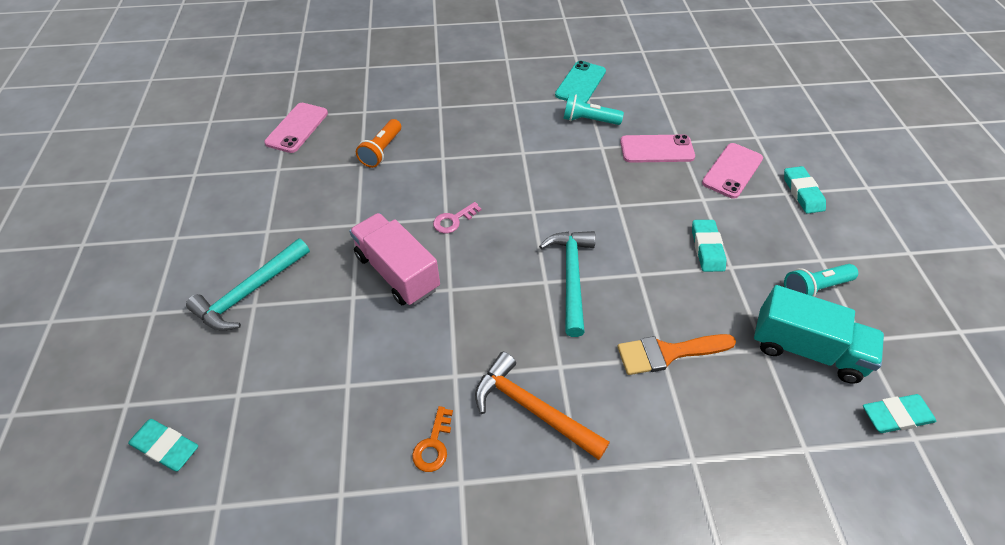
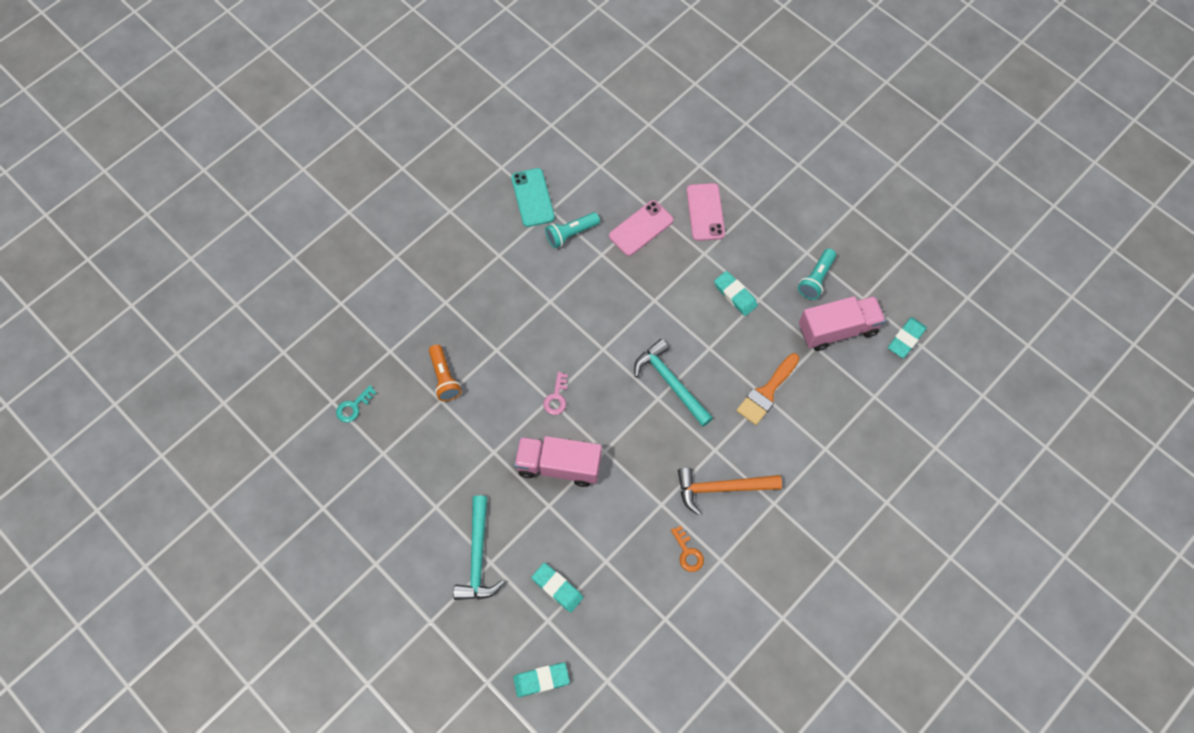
camera: 40 degrees left, 15 degrees up
pink phone [264,103,328,153] -> turquoise key [336,385,377,423]
turquoise truck [754,285,884,384] -> pink truck [799,296,886,351]
turquoise eraser [784,166,826,214] -> turquoise eraser moved to [531,563,583,613]

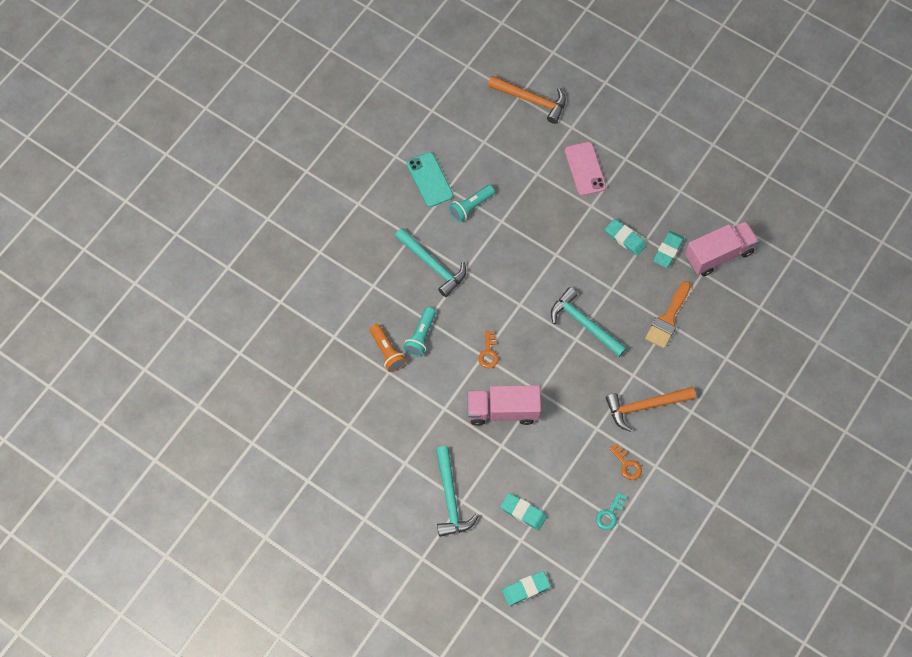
camera: 10 degrees left, 0 degrees up
turquoise key [336,385,377,423] -> turquoise key moved to [596,492,627,530]
pink key [543,372,568,415] -> orange key [478,331,499,368]
pink phone [609,200,674,256] -> none
turquoise flashlight [798,249,836,300] -> turquoise flashlight moved to [403,307,436,357]
turquoise eraser [888,317,927,358] -> turquoise eraser moved to [653,231,684,268]
none -> turquoise hammer [395,228,466,297]
none -> orange hammer [488,76,566,124]

